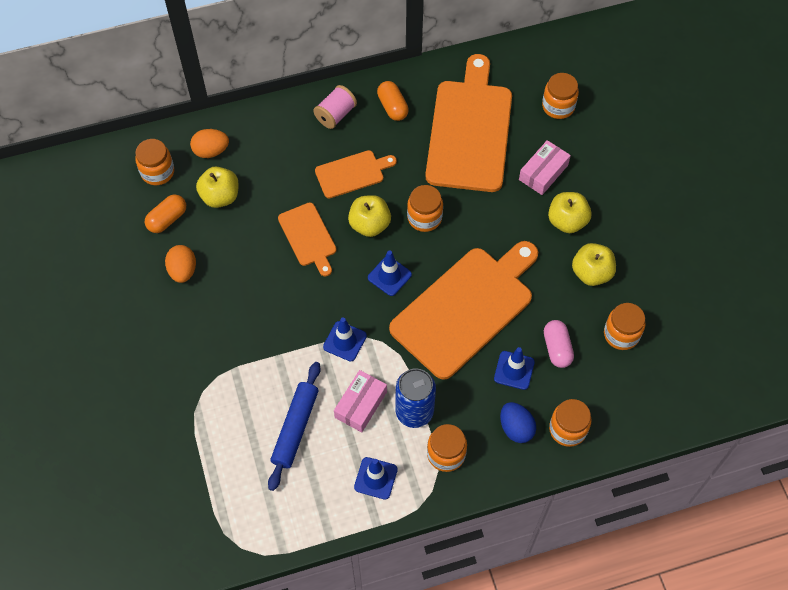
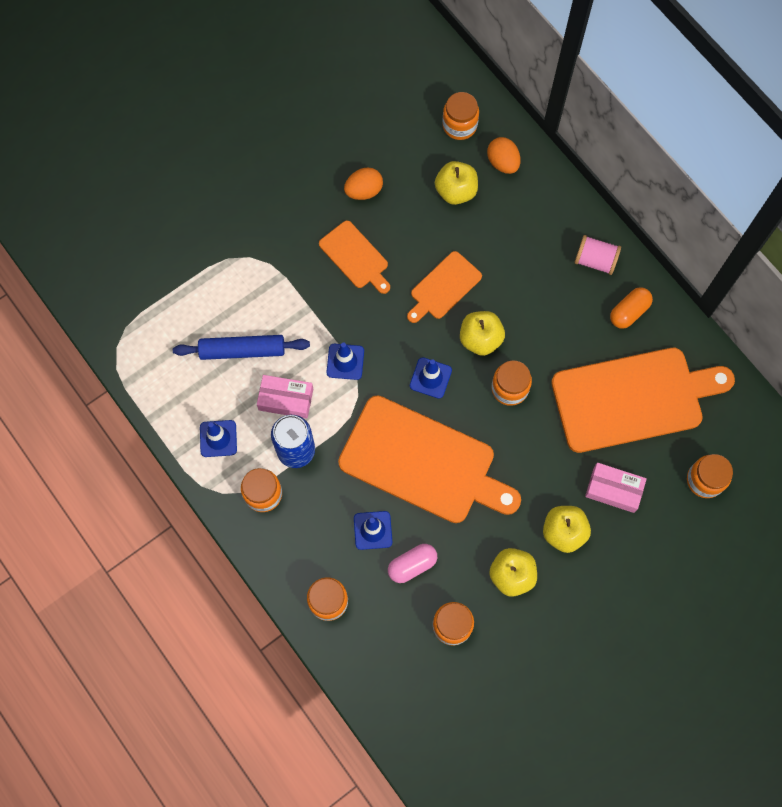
camera: 70 degrees right, 10 degrees up
orange capsule [145,195,186,233] -> none
orange cutting board [315,150,397,198] -> orange cutting board moved to [319,220,390,294]
blue egg [500,402,536,443] -> none

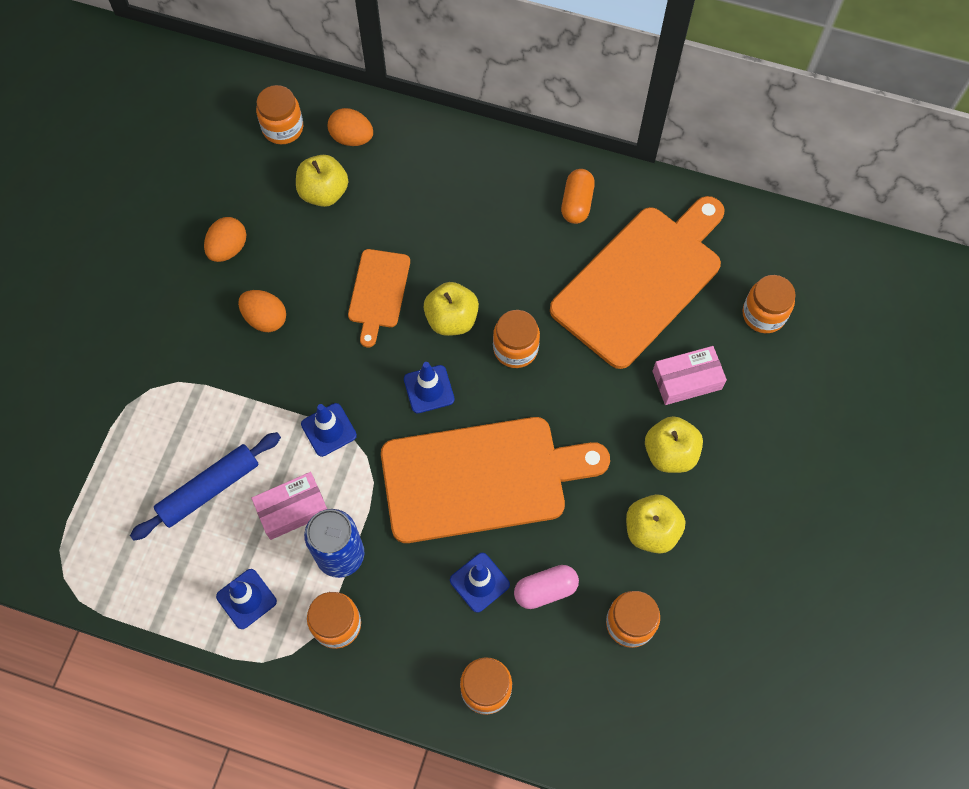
camera: 35 degrees left, 5 degrees down
orange cutting board [319,220,390,294] -> orange egg [238,290,286,332]
pink capsule [388,544,437,583] -> pink capsule turned 45 degrees clockwise [514,565,579,609]
pink spool [574,235,621,275] -> none

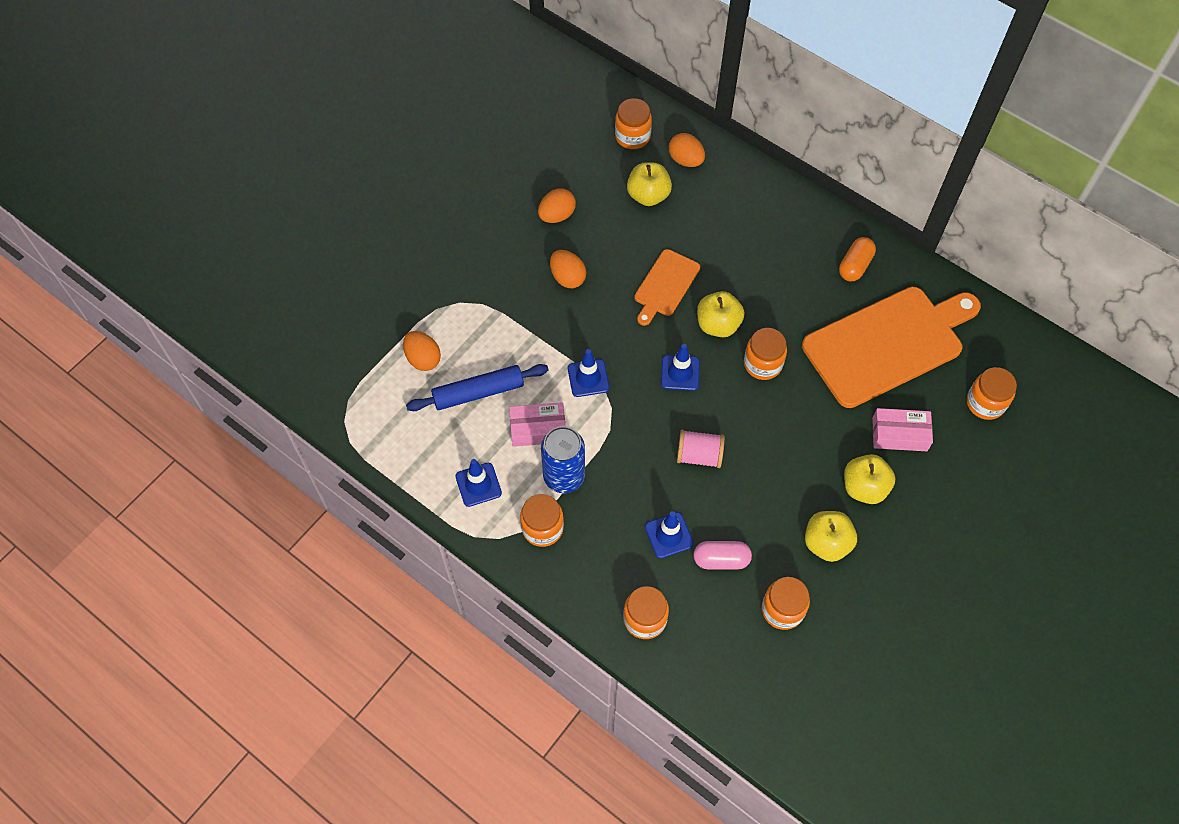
camera: 20 degrees right, 5 degrees down
orange cutting board [381,417,610,543] -> pink spool [677,430,725,468]
none -> orange egg [403,331,441,371]

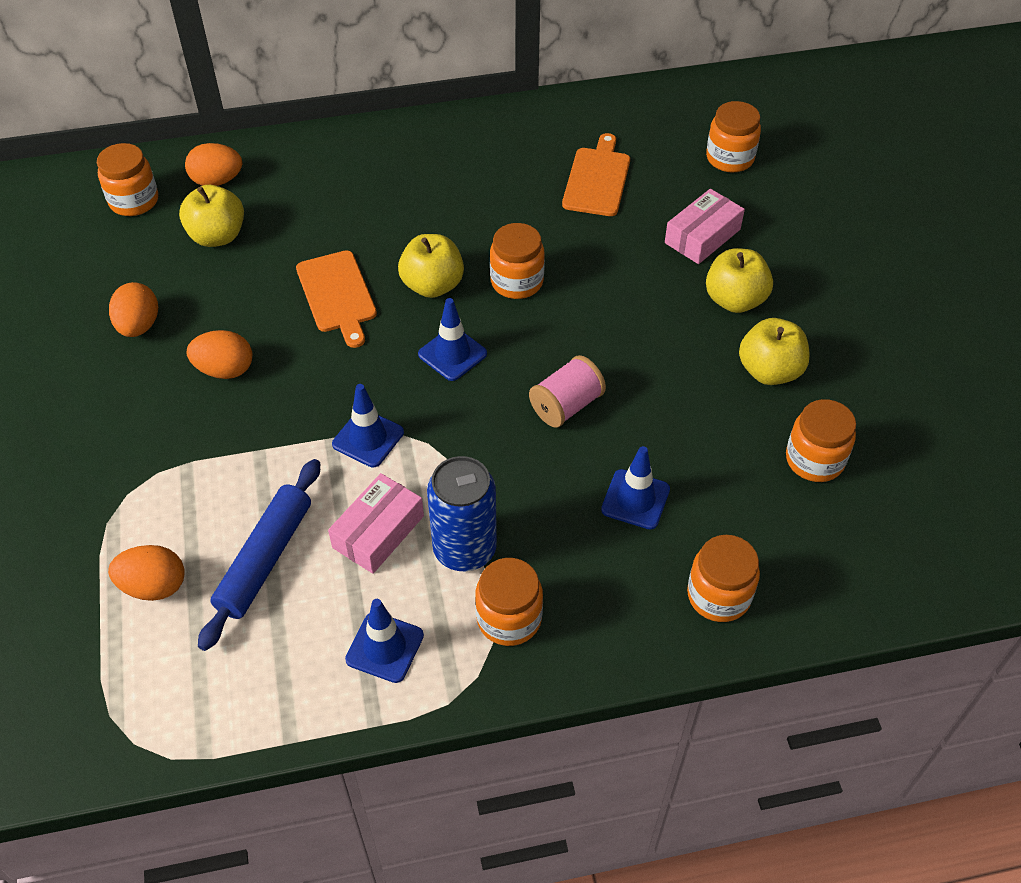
camera: 50 degrees left, 10 degrees down
pink capsule [693,541,752,570] -> none
orange cutting board [802,287,981,408] -> orange cutting board [562,133,630,216], size x0.50
orange capsule [839,237,876,281] -> none

